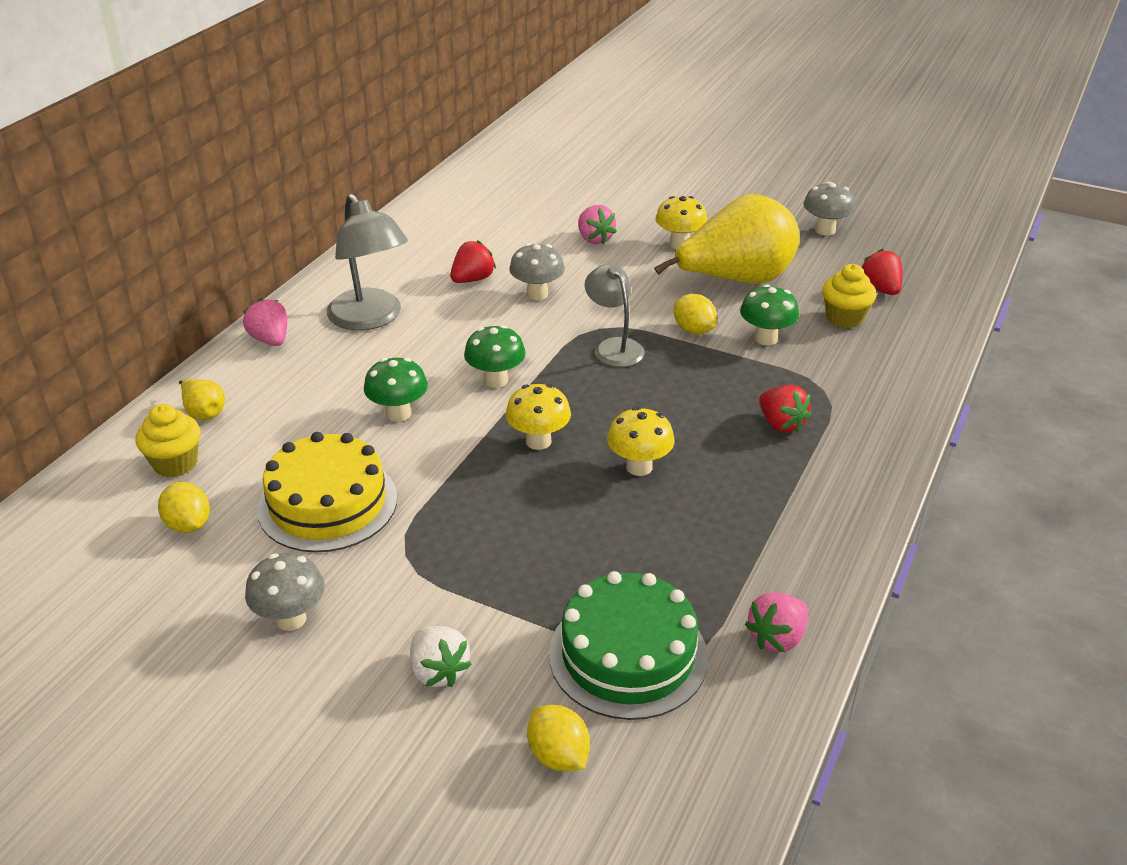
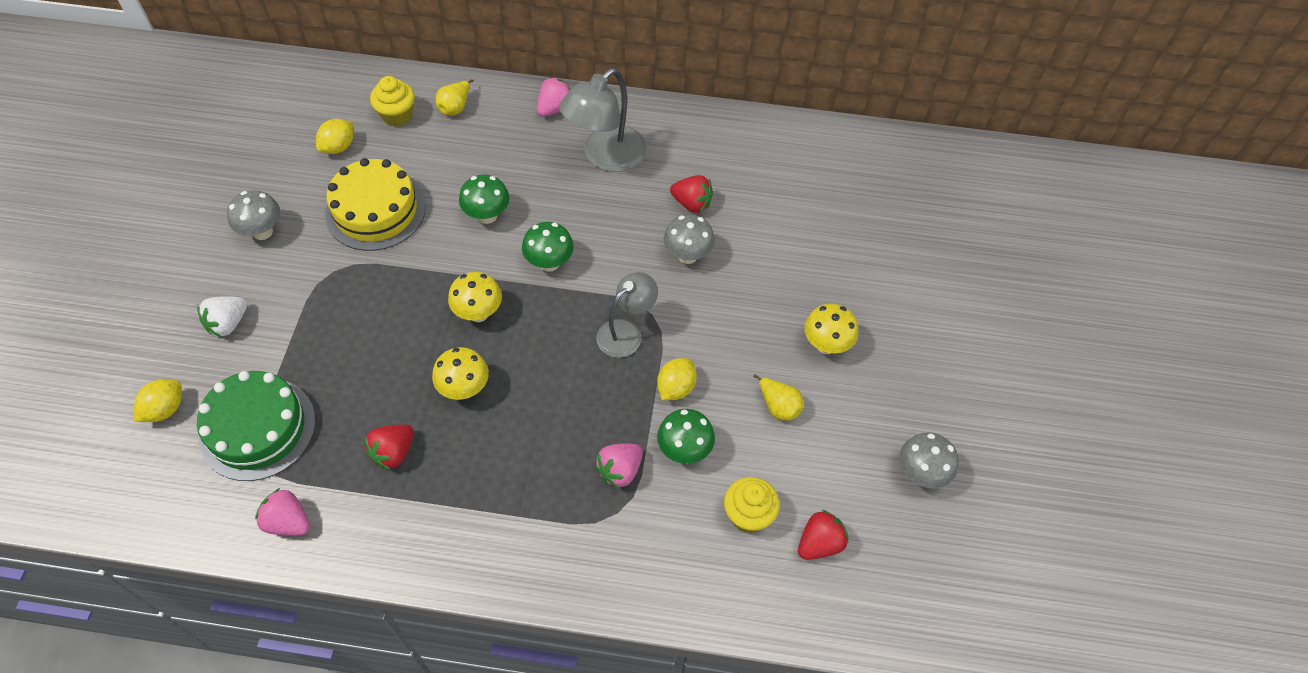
camera: 70 degrees right, 20 degrees up
pink strawberry [578,205,617,244] -> pink strawberry moved to [595,443,643,489]
yellow pear [654,194,800,284] -> yellow pear [753,374,804,421], size x0.40
red strawberry [759,385,812,433] -> red strawberry moved to [365,424,414,470]

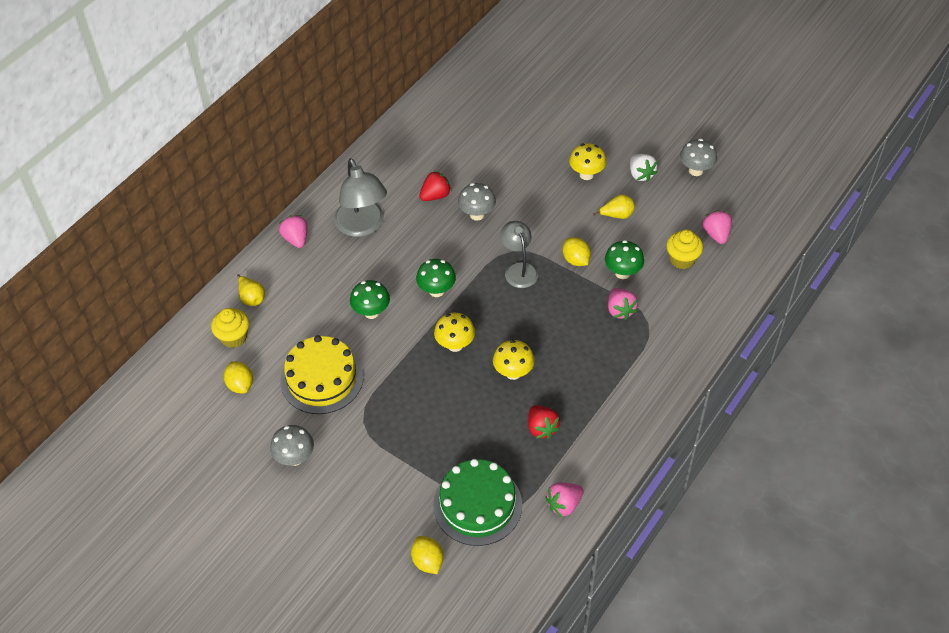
camera: 60 degrees left, 5 degrees down
white strawberry [197,296,247,337] -> white strawberry moved to [630,154,658,182]
red strawberry [798,510,848,560] -> pink strawberry [703,210,732,244]

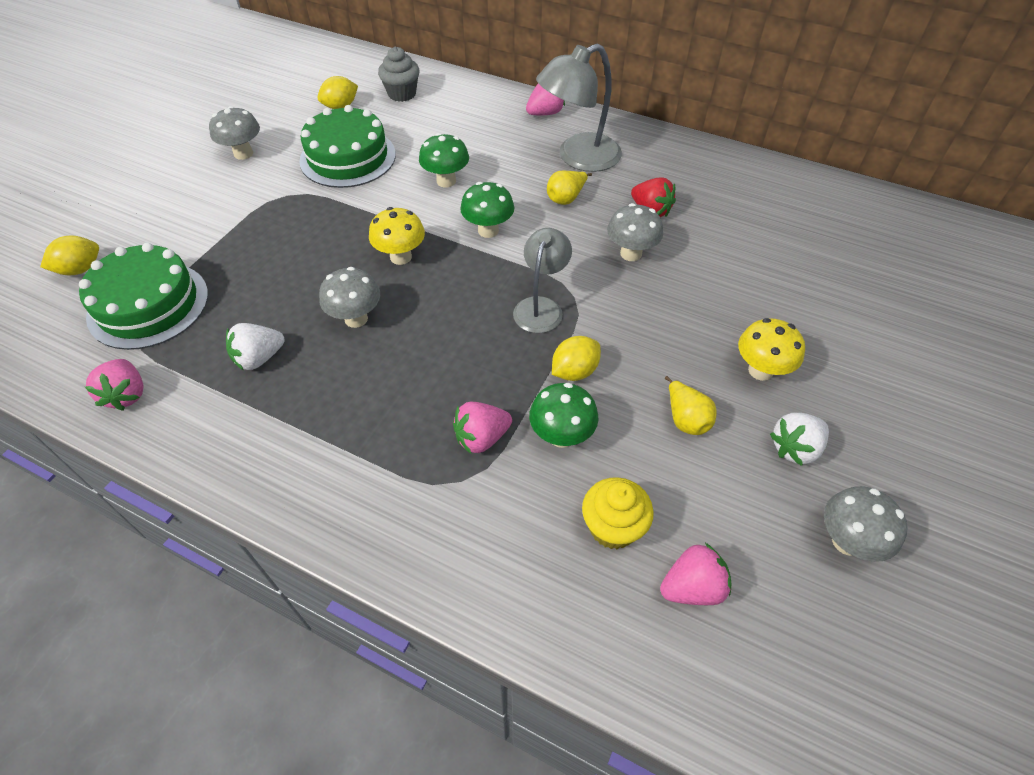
camera: 80 degrees right, 0 degrees up
yellow cupcake [211,308,249,348] -> grey cupcake [378,47,420,102]
yellow pear [237,274,265,306] -> yellow pear moved to [547,171,592,205]
yellow cake [280,335,364,414] -> green cake [299,105,396,188]
yellow mushroom [493,340,535,380] -> grey mushroom [319,267,380,328]
grey lamp [500,221,538,288] -> grey lamp turned 45 degrees counterclockwise [513,228,572,333]
red strawberry [528,405,560,439] -> white strawberry [226,323,285,371]
pink strawberry [545,483,584,517] -> pink strawberry turned 150 degrees counterclockwise [85,359,144,411]

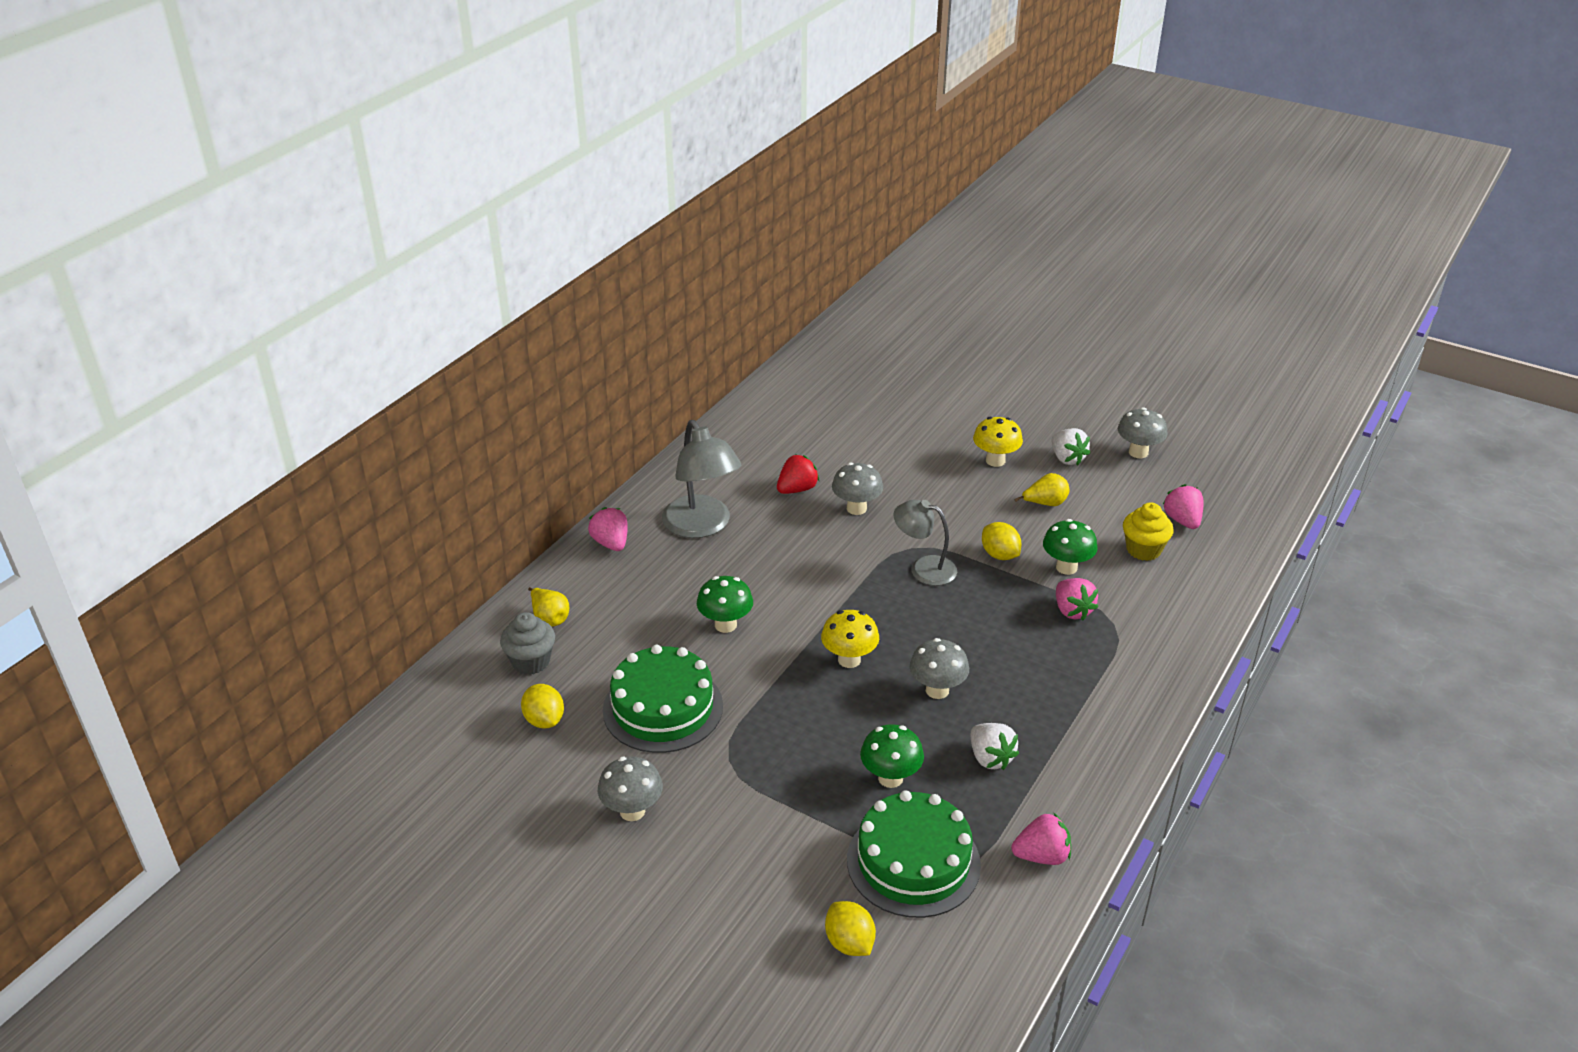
camera: 85 degrees left, 15 degrees down
green mushroom [460,182,514,238] -> green mushroom moved to [860,724,924,788]
yellow pear [547,171,592,205] -> yellow pear moved to [528,587,569,627]

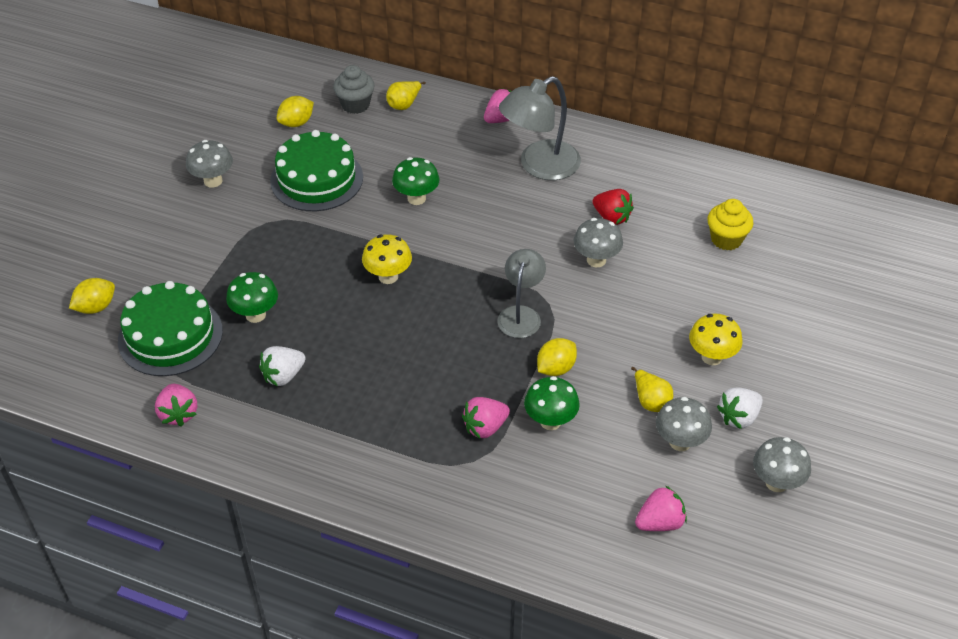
camera: 80 degrees right, 10 degrees up
grey mushroom [910,638,969,699] -> grey mushroom moved to [656,397,712,451]
yellow cupcake [1123,502,1174,561] -> yellow cupcake moved to [708,199,753,250]

